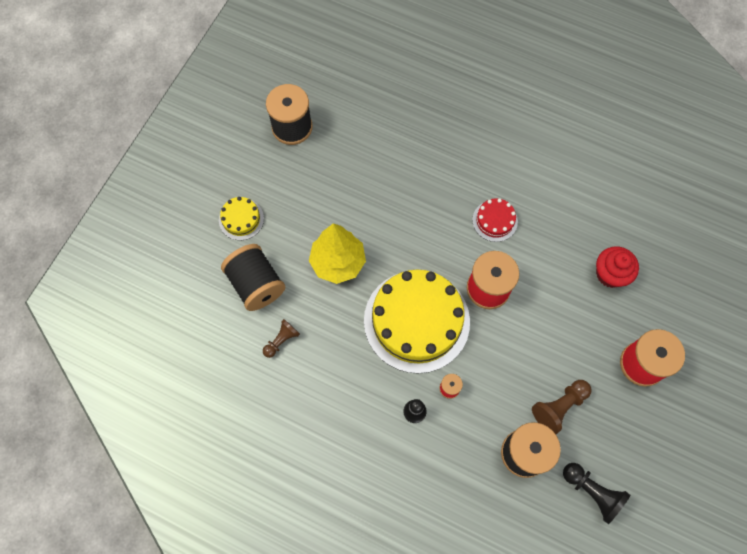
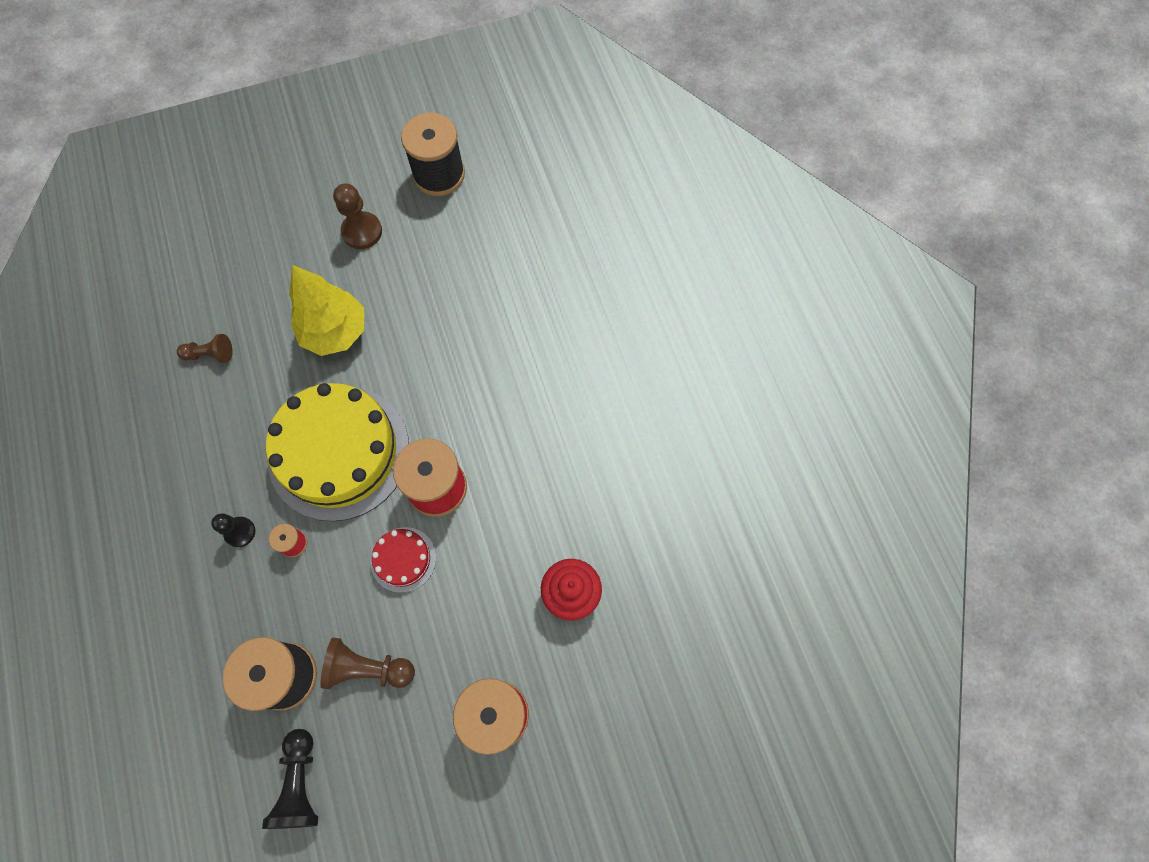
camera: 45 degrees right, 0 degrees up
yellow cake [219,197,264,240] -> none
black spool [221,244,285,311] -> none
red cake [472,198,518,242] -> red cake moved to [370,527,436,593]
none -> brown pawn [333,184,382,249]

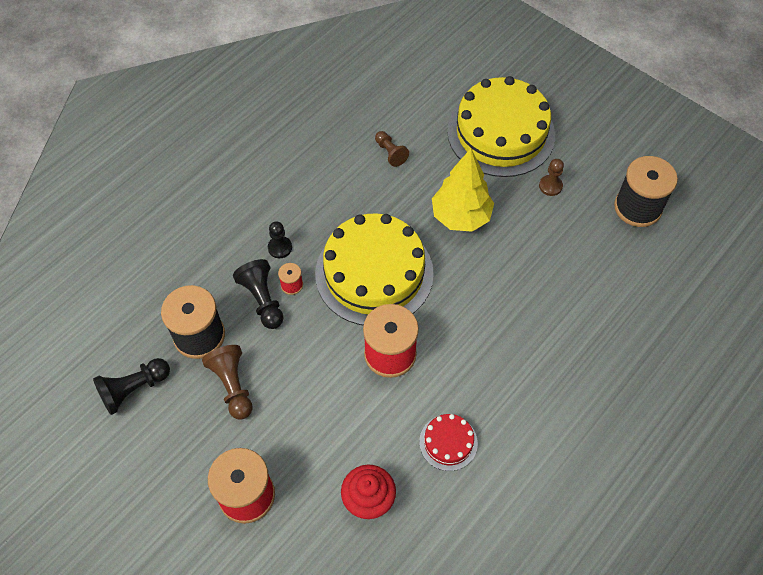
camera: 60 degrees right, 10 degrees down
brown pawn [333,184,382,249] -> brown pawn [539,159,564,196], size x0.66
red cake [370,527,436,593] -> red cake moved to [419,414,478,471]
none -> black pawn [233,259,284,329]
none -> yellow cake [447,76,555,177]

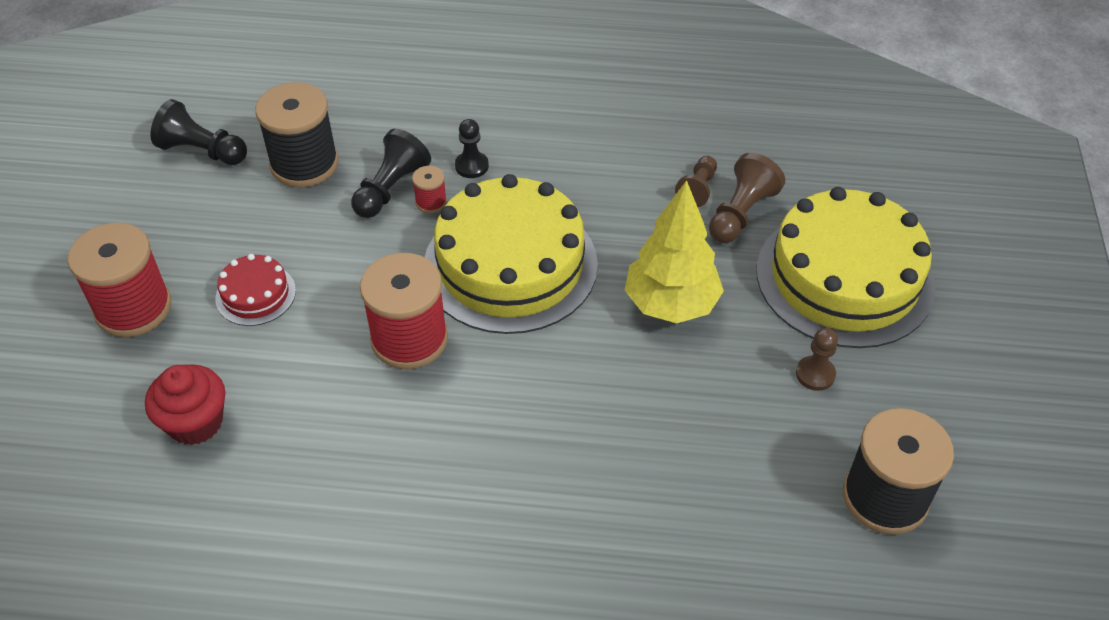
camera: 55 degrees right, 10 degrees down
brown pawn [202,345,253,420] -> brown pawn moved to [709,153,785,243]
red cake [419,414,478,471] -> red cake moved to [215,254,296,326]

